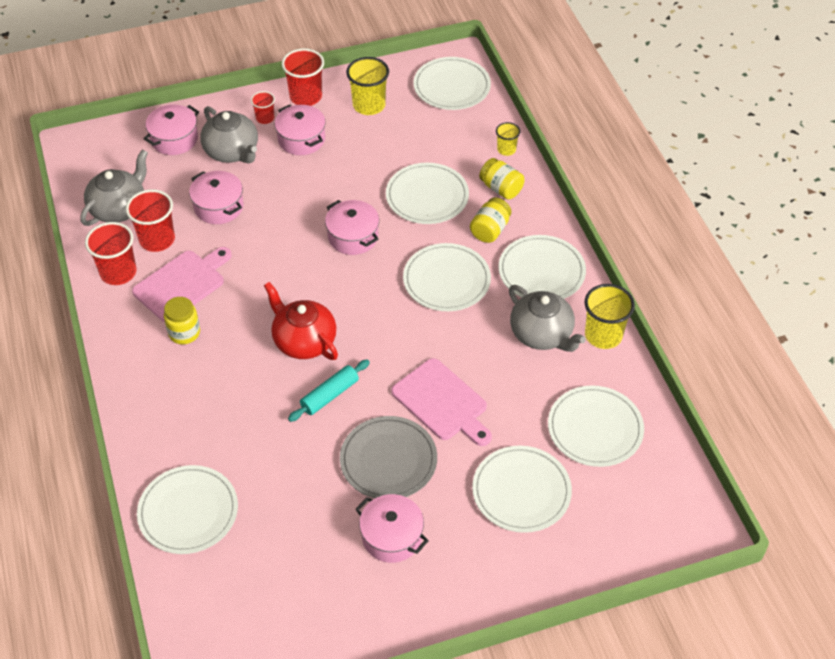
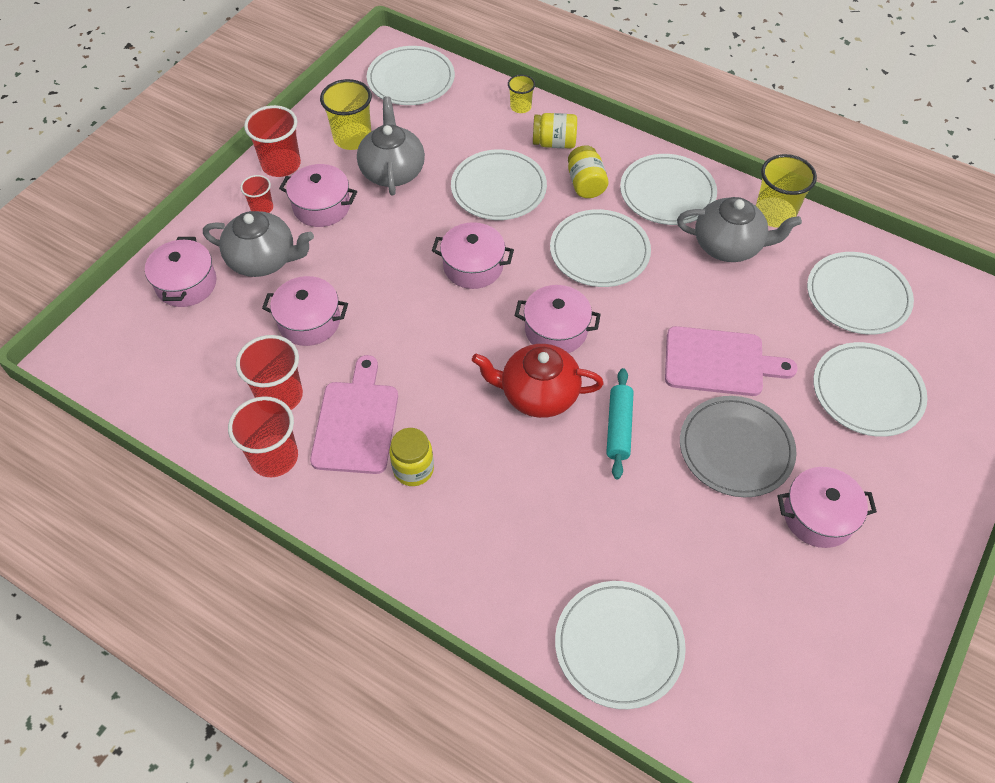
camera: 40 degrees left, 5 degrees up
grey teapot [80,150,148,226] -> grey teapot moved to [357,97,425,195]
none -> pink pot [515,285,601,353]

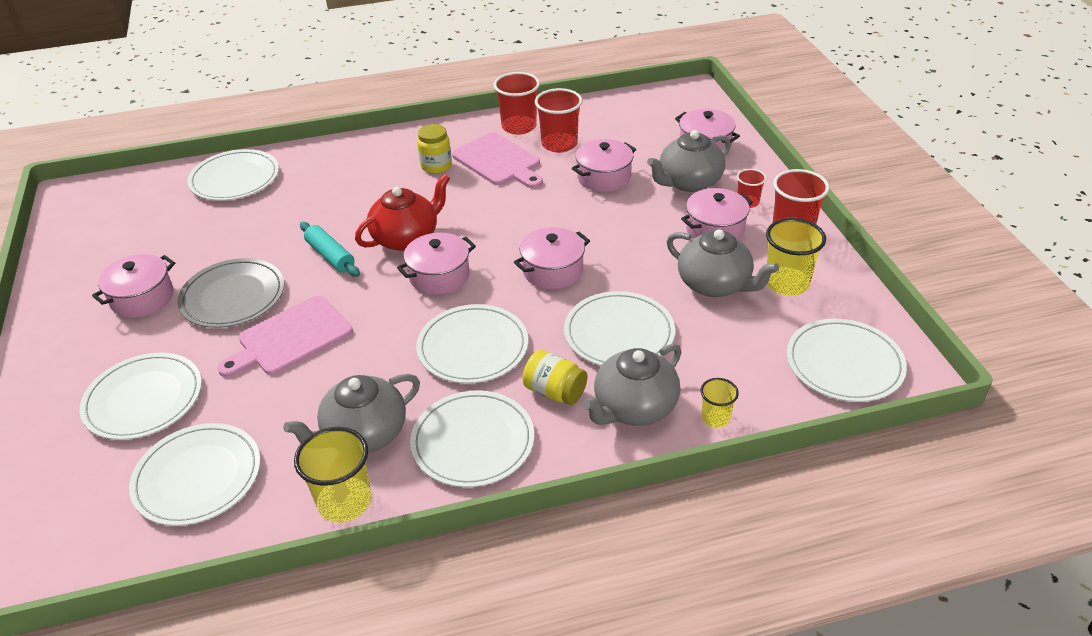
camera: 135 degrees right, 15 degrees down
yellow jar [533,113,577,149] -> grey teapot [582,343,682,426]

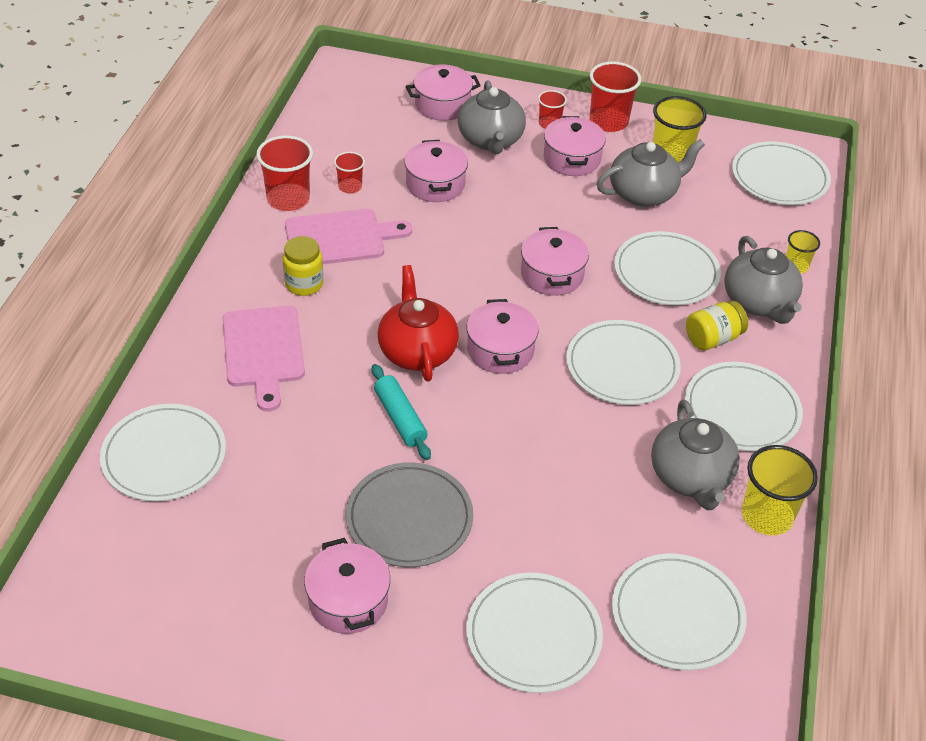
camera: 65 degrees left, 5 degrees up
pink cutting board [217,296,353,378] -> pink cutting board moved to [223,306,305,412]
turquoise rolling pin [300,222,360,277] -> turquoise rolling pin turned 75 degrees clockwise [372,364,431,460]
red cup [535,88,582,153] -> red cup [334,152,365,193], size x0.56

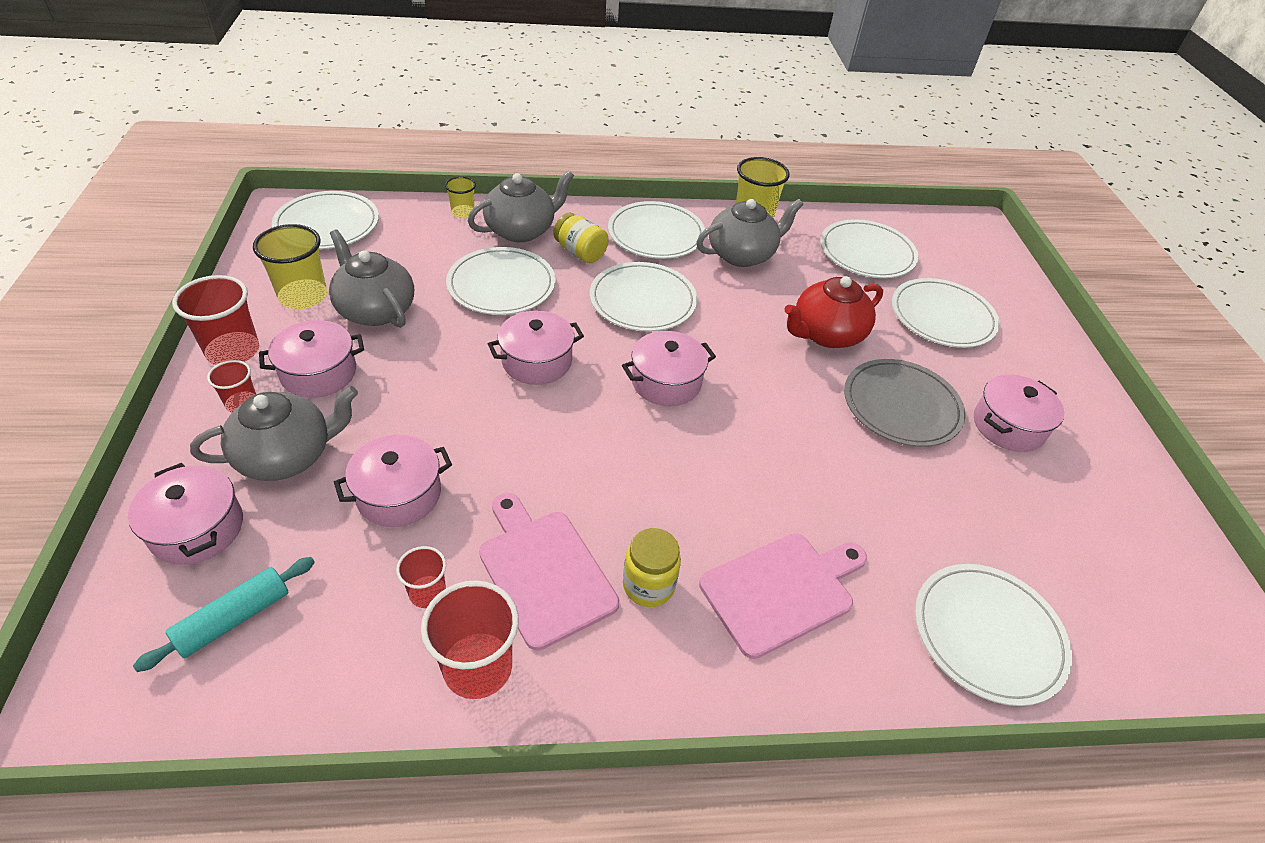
camera: 110 degrees left, 0 degrees up
turquoise rolling pin [372,364,431,460] -> turquoise rolling pin moved to [133,557,315,672]
red teapot [378,265,459,382] -> red teapot moved to [785,276,883,348]

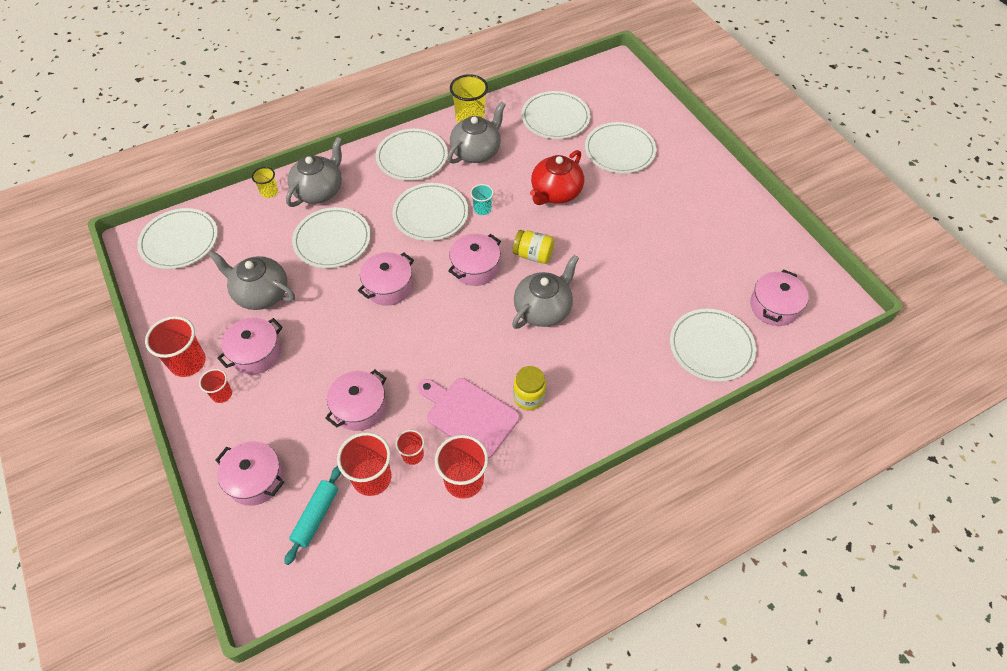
camera: 20 degrees left, 10 degrees up
grey teapot [190,386,358,481] -> grey teapot moved to [512,255,579,329]
yellow cup [253,224,327,309] -> none
yellow jar [553,213,608,263] -> yellow jar moved to [513,230,554,264]
pink cutting board [699,533,867,659] -> none
grey plate [844,359,965,447] -> none
pink pot [974,374,1064,452] -> pink pot moved to [750,269,809,326]
none -> red cup [337,432,392,496]
none -> turquoise cup [470,184,494,215]

